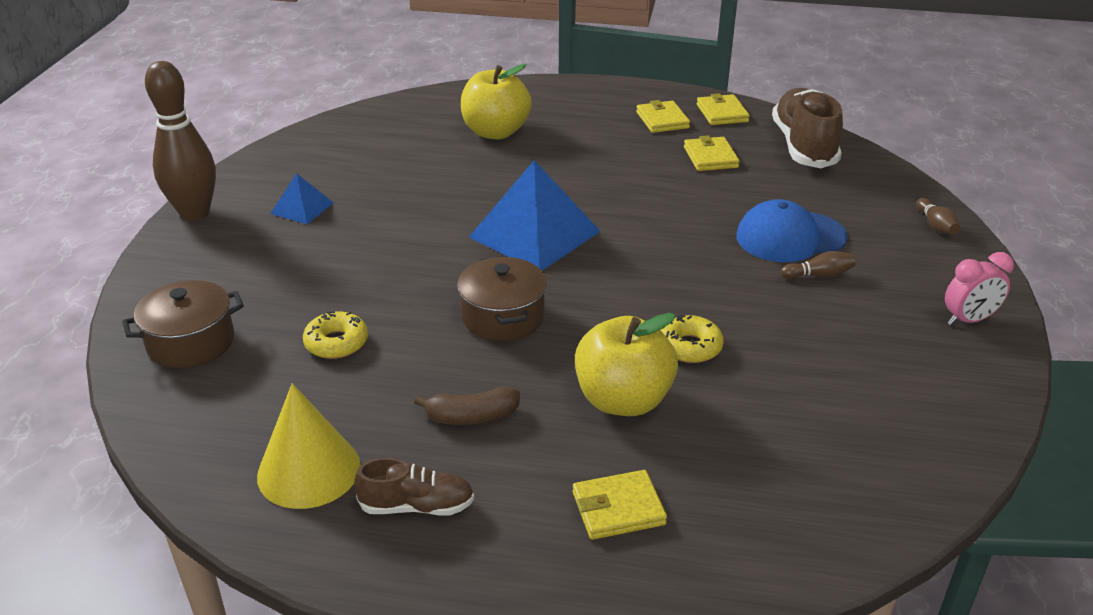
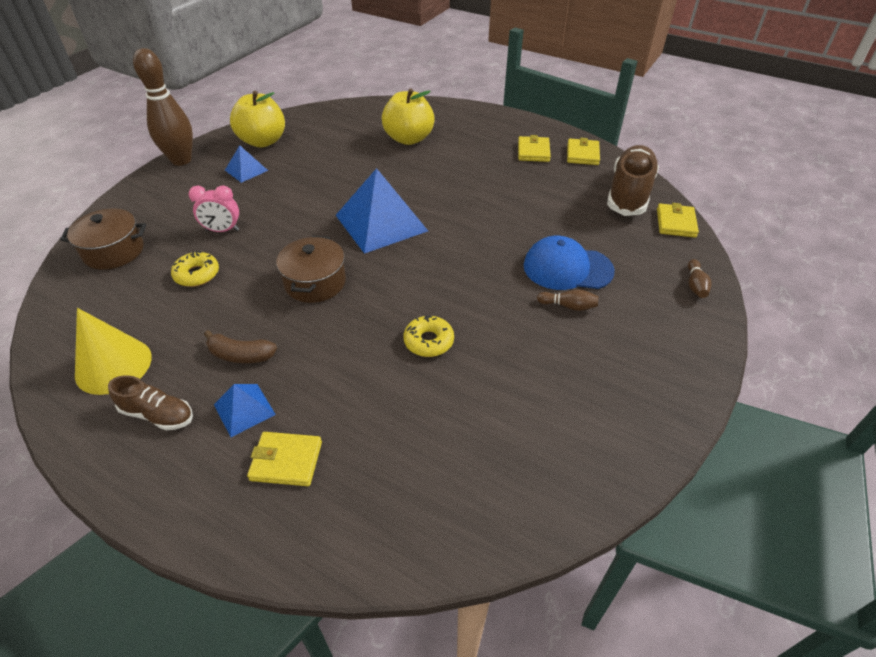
camera: 20 degrees right, 10 degrees up
yellow apple [575,313,678,416] -> yellow apple moved to [230,91,285,147]
yellow wallet [684,135,740,171] -> yellow wallet moved to [657,203,699,238]
pink clock [945,252,1014,326] -> pink clock moved to [188,185,239,232]
none -> blue pyramid [214,384,276,437]

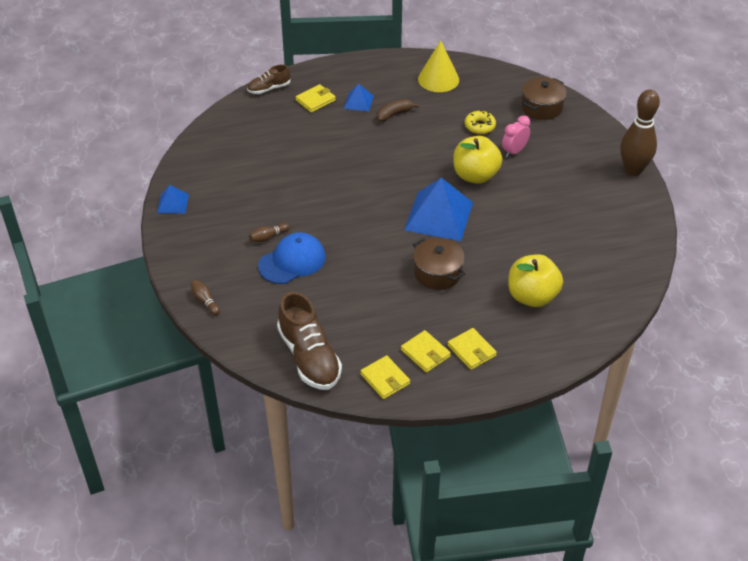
camera: 135 degrees right, 0 degrees up
brown shoe [108,375,193,431] -> brown shoe moved to [247,64,290,94]
blue pyramid [225,145,268,183] -> blue pyramid moved to [157,185,189,213]
yellow apple [230,91,285,147] -> yellow apple moved to [453,136,502,184]
brown pot [276,236,346,303] -> brown pot moved to [413,238,465,290]
yellow donut [403,315,454,357] -> none
yellow wallet [657,203,699,238] -> yellow wallet moved to [447,328,497,370]

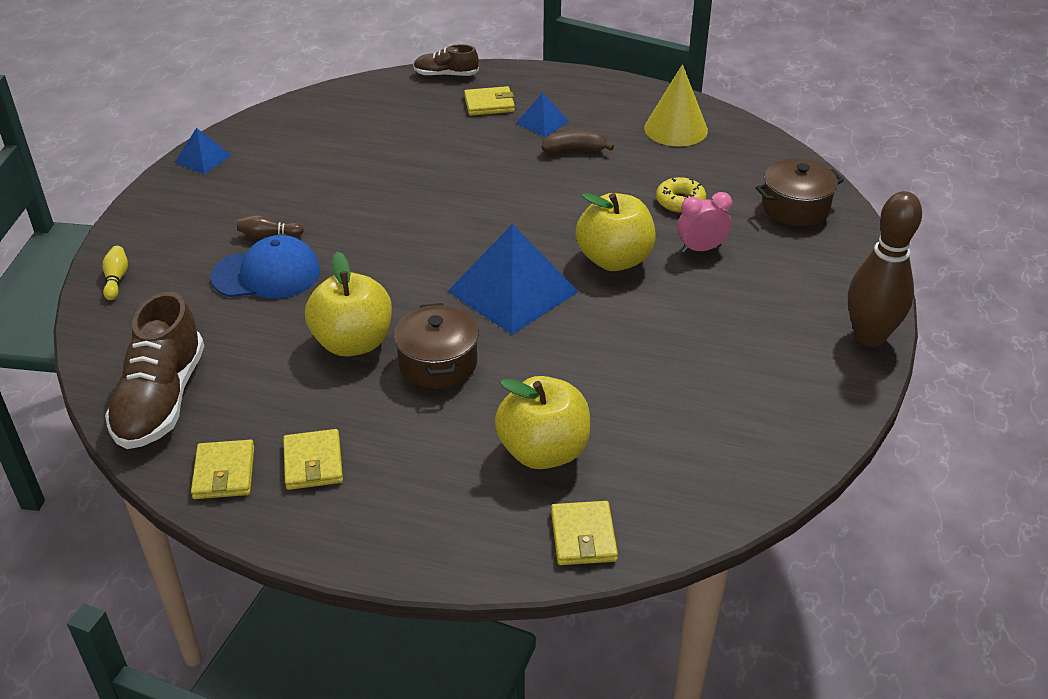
camera: 30 degrees right, 5 degrees down
brown bowling pin [191,280,220,315] -> yellow bowling pin [102,246,128,300]
yellow wallet [447,328,497,370] -> yellow wallet moved to [551,501,618,565]
none -> yellow apple [305,252,392,357]

